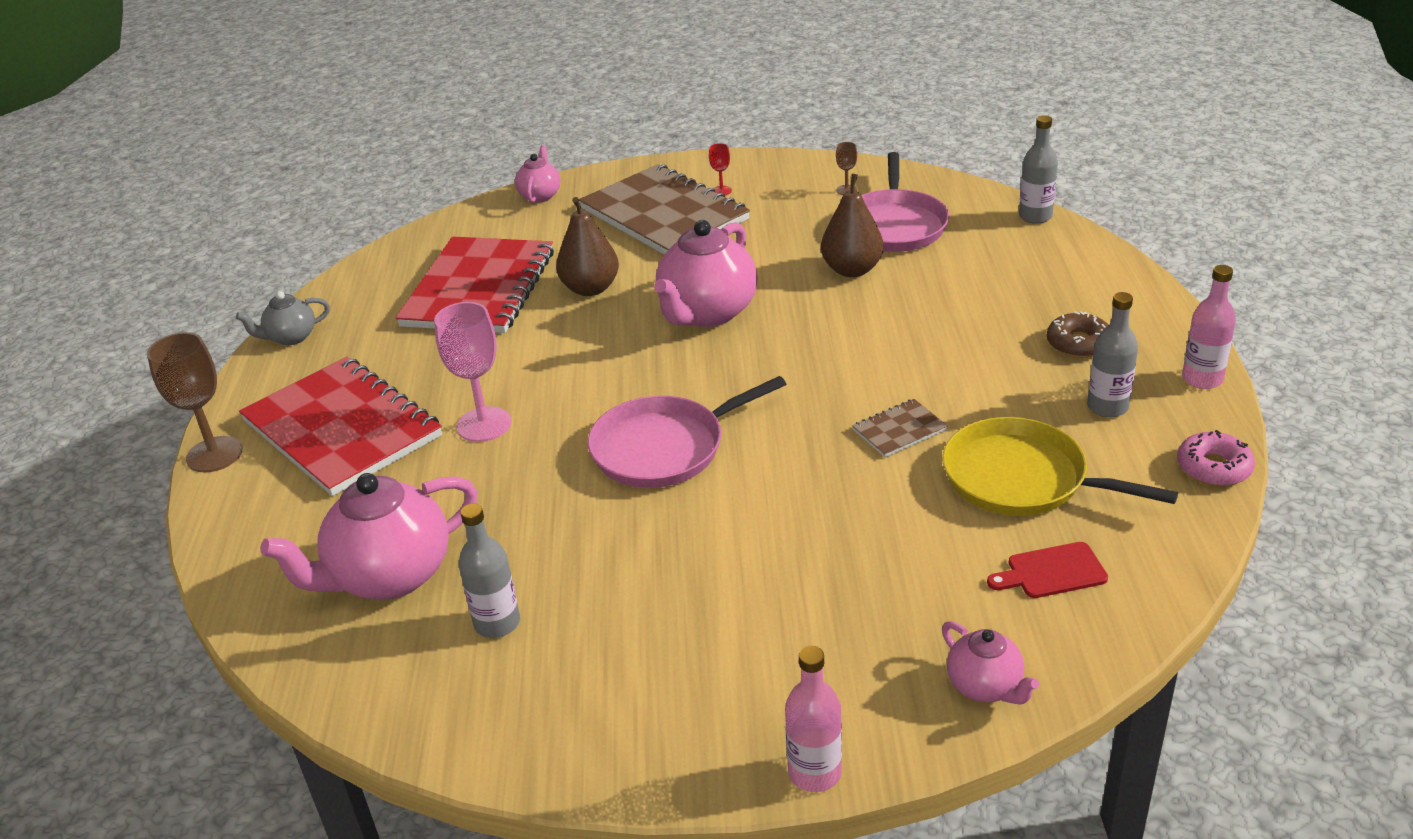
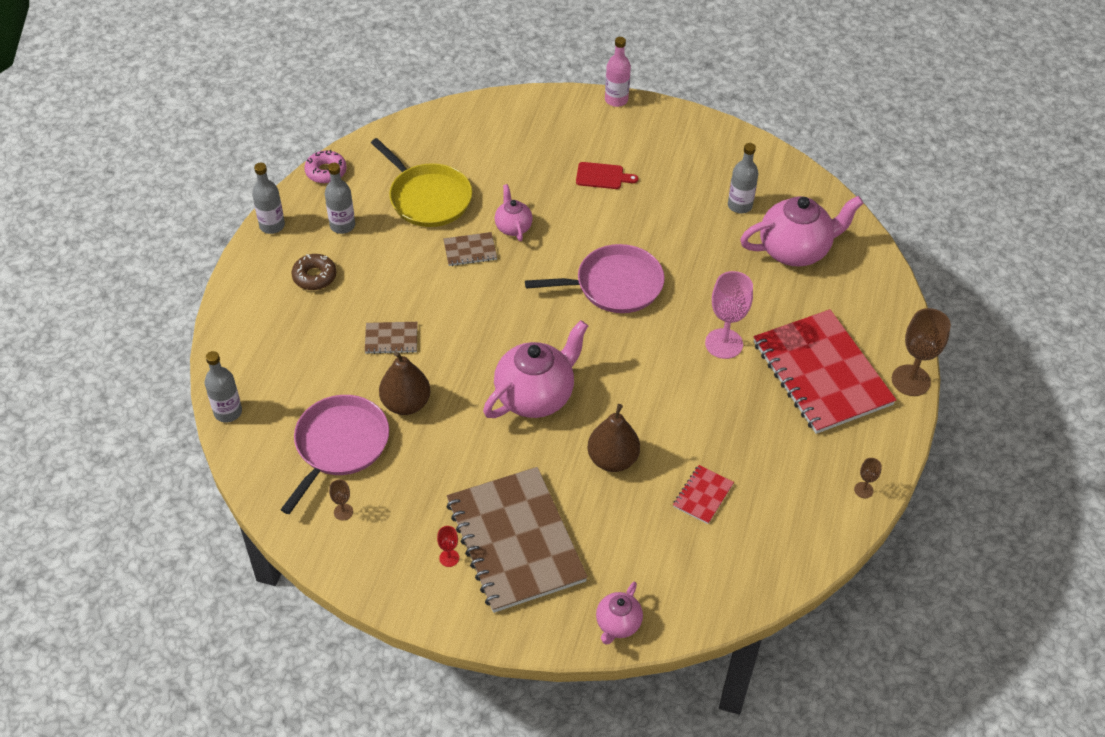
camera: 165 degrees left, 15 degrees up
grey teapot [236,291,330,345] -> brown goblet [854,458,882,498]
red notebook [396,237,554,333] -> red notebook [673,465,734,524], size x0.41
pink teapot [942,621,1039,705] -> pink teapot moved to [495,184,533,241]
red cutting board [987,542,1108,598] -> red cutting board moved to [576,162,638,189]
pink bottle [1182,265,1236,389] -> grey bottle [252,163,285,234]
none -> brown notebook [365,322,418,354]

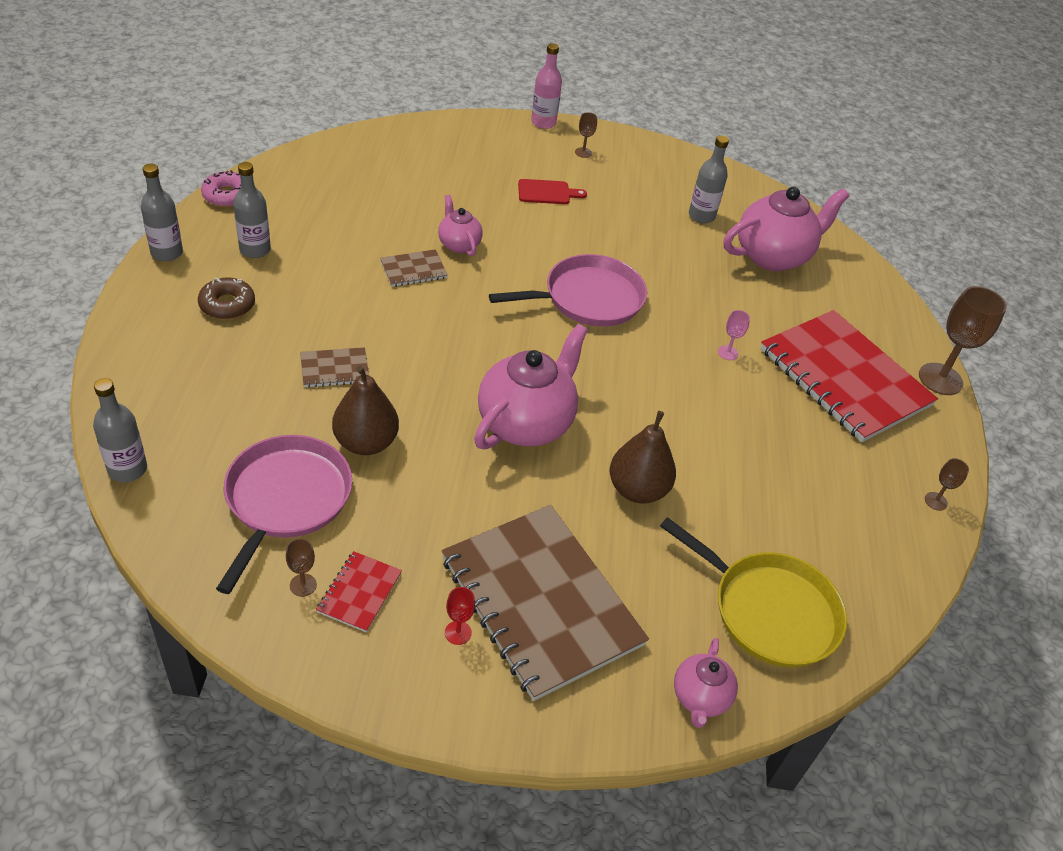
camera: 15 degrees left, 5 degrees down
yellow pan [371,138,472,227] -> yellow pan moved to [660,517,847,668]
red notebook [673,465,734,524] -> red notebook moved to [316,551,402,632]
pink goblet [705,271,753,359] -> pink goblet [718,310,750,360], size x0.47
none -> brown goblet [575,112,597,158]

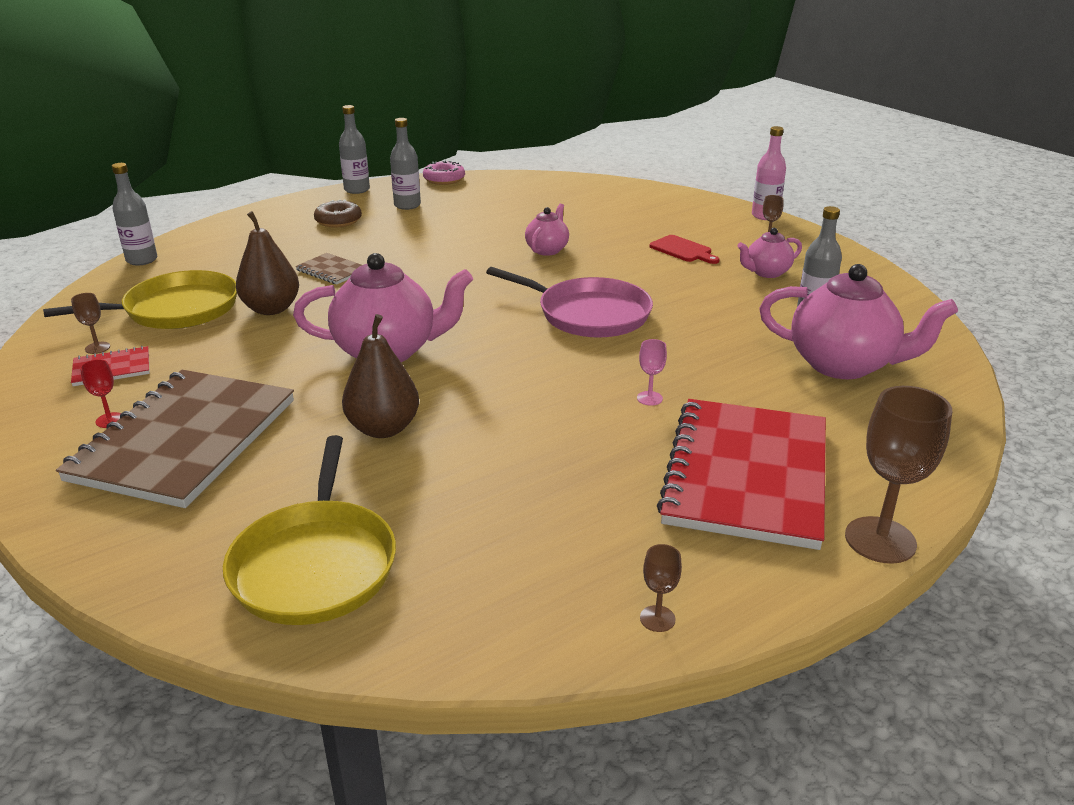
camera: 55 degrees right, 15 degrees down
pink pan [216,435,352,594] -> yellow pan [43,270,237,329]
brown notebook [380,249,448,287] -> none
pink teapot [674,638,738,728] -> pink teapot moved to [737,228,802,278]

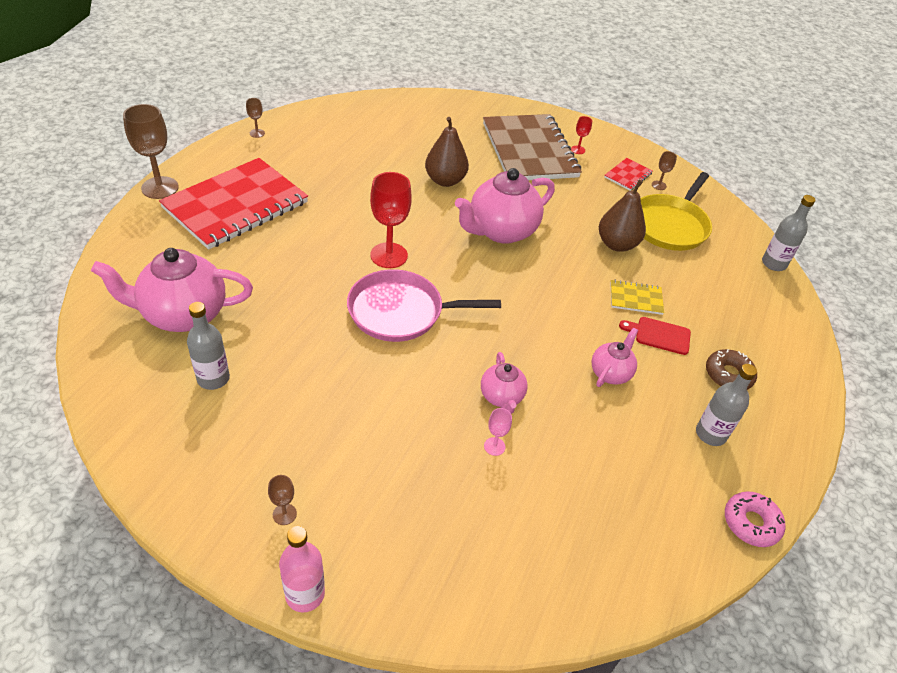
camera: 145 degrees right, 15 degrees up
yellow pan [223,435,396,625] -> none
brown notebook [295,253,362,285] -> yellow notebook [610,280,664,315]
grey bottle [339,105,370,194] -> none
pink goblet [637,339,667,406] -> pink goblet moved to [484,408,512,456]
red cutting board [649,235,719,264] -> red cutting board moved to [619,317,691,355]
red notebook [657,399,826,550] -> red notebook turned 60 degrees clockwise [159,158,308,250]
pink teapot [737,228,802,278] -> pink teapot moved to [591,328,638,387]
none -> red goblet [370,172,412,268]

